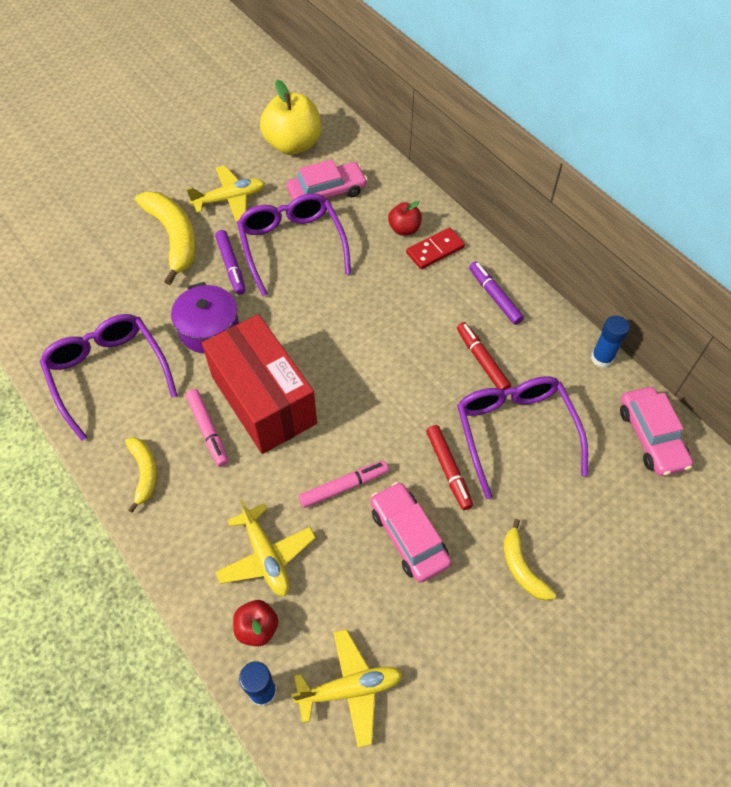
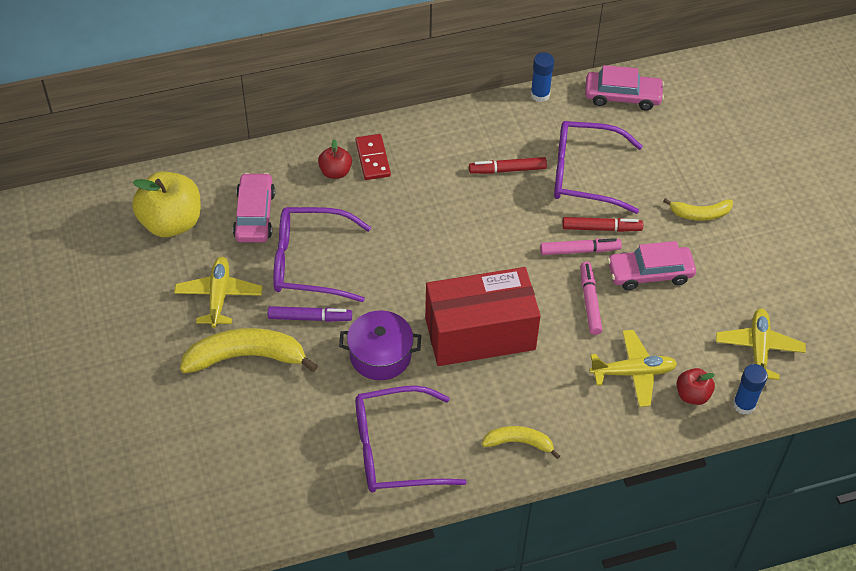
camera: 70 degrees left, 5 degrees down
pink marker [186,389,228,467] -> pink marker moved to [540,238,622,255]
purple marker [469,261,524,325] -> none

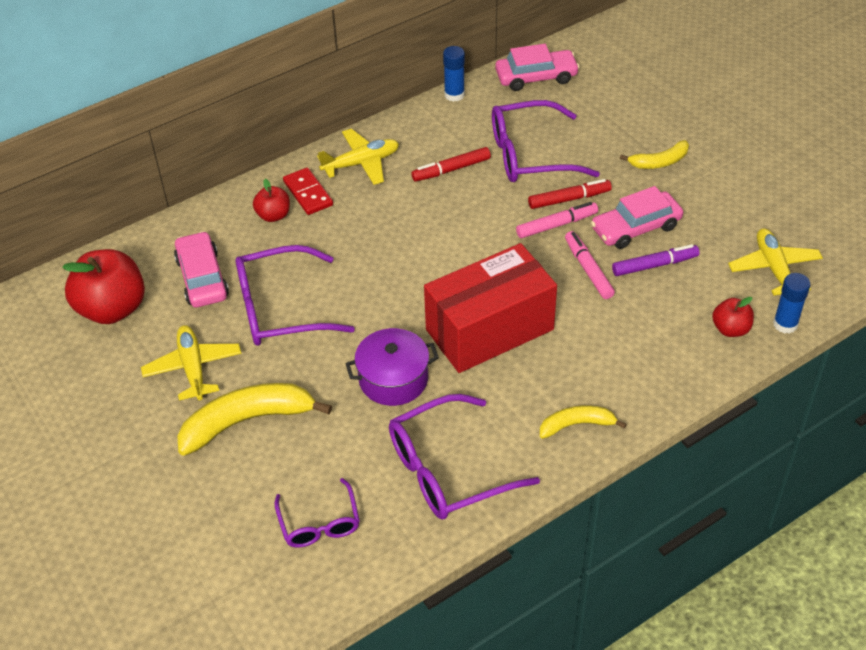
camera: 15 degrees left, 5 degrees down
yellow apple [132,171,201,237] -> red apple [62,249,145,324]
purple marker [268,306,352,322] -> purple marker moved to [612,244,699,276]
yellow plane [589,330,677,407] -> yellow plane moved to [317,129,399,185]
none -> purple glasses [274,478,360,547]

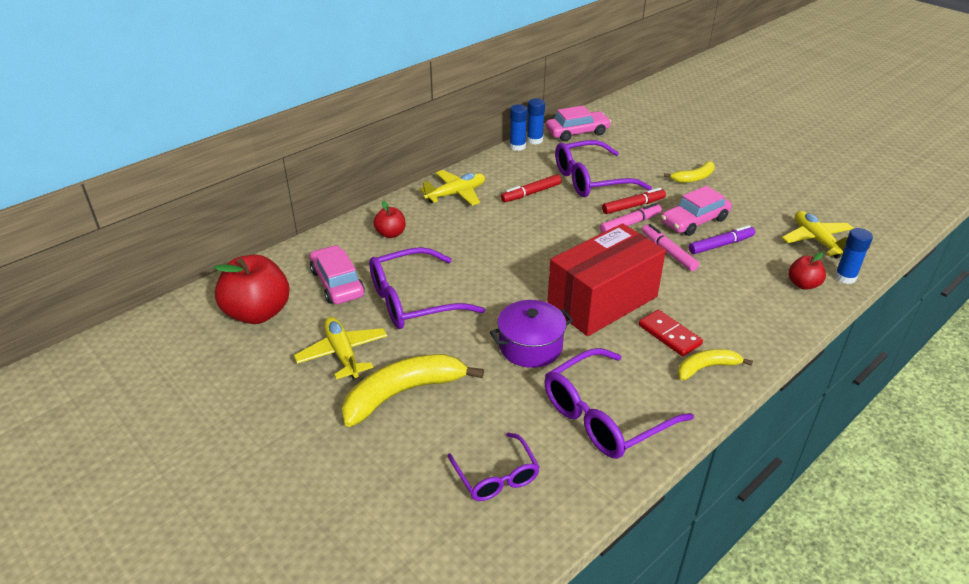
camera: 10 degrees left, 10 degrees down
red domino [283,168,333,215] -> red domino moved to [639,309,703,357]
none -> blue glue stick [527,98,545,144]

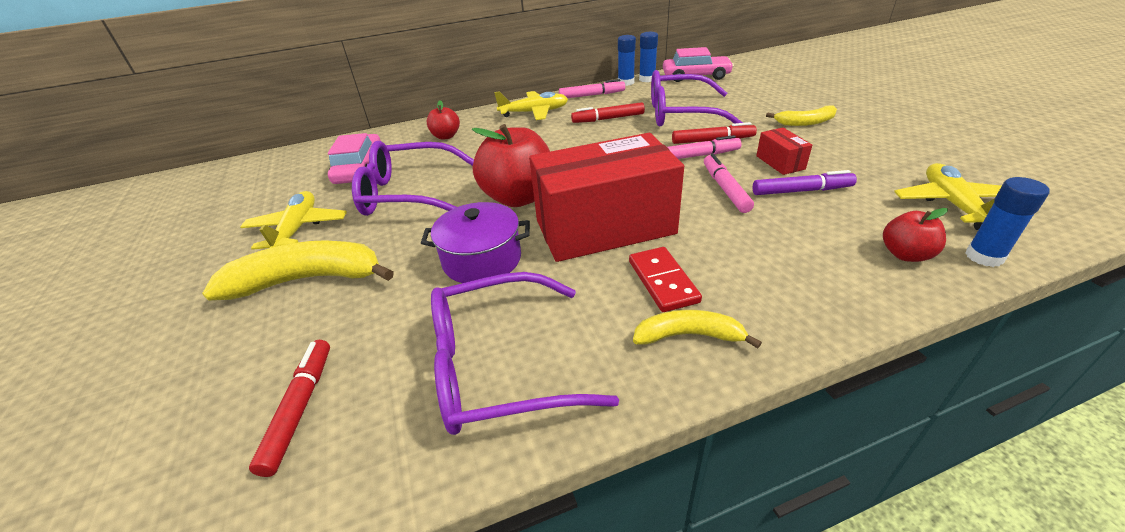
camera: 25 degrees right, 0 degrees up
red apple [214,255,290,324] -> red apple moved to [472,124,550,207]
purple glasses [448,433,540,501] -> red marker [249,340,330,477]
pink car [661,186,732,236] -> red box [756,128,812,175]
none -> pink marker [559,79,625,98]

